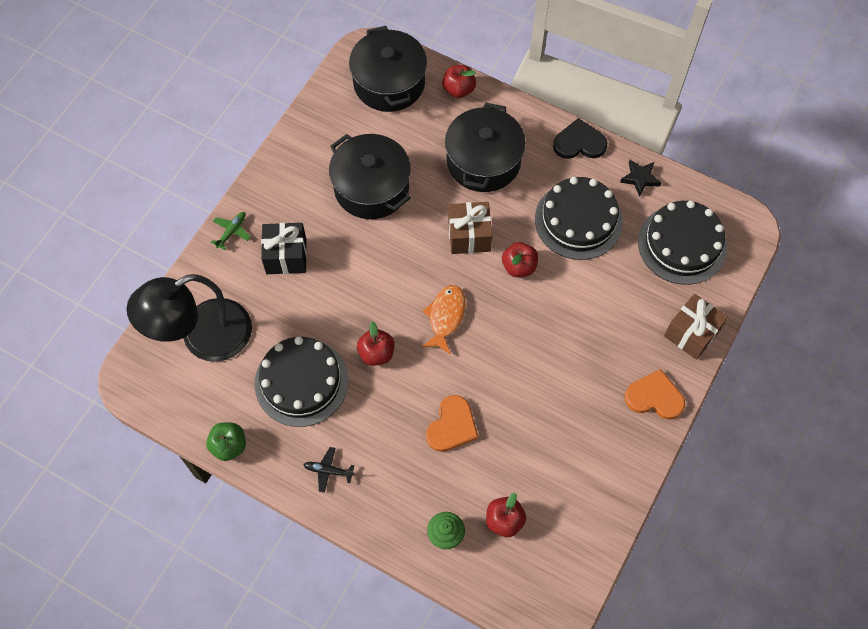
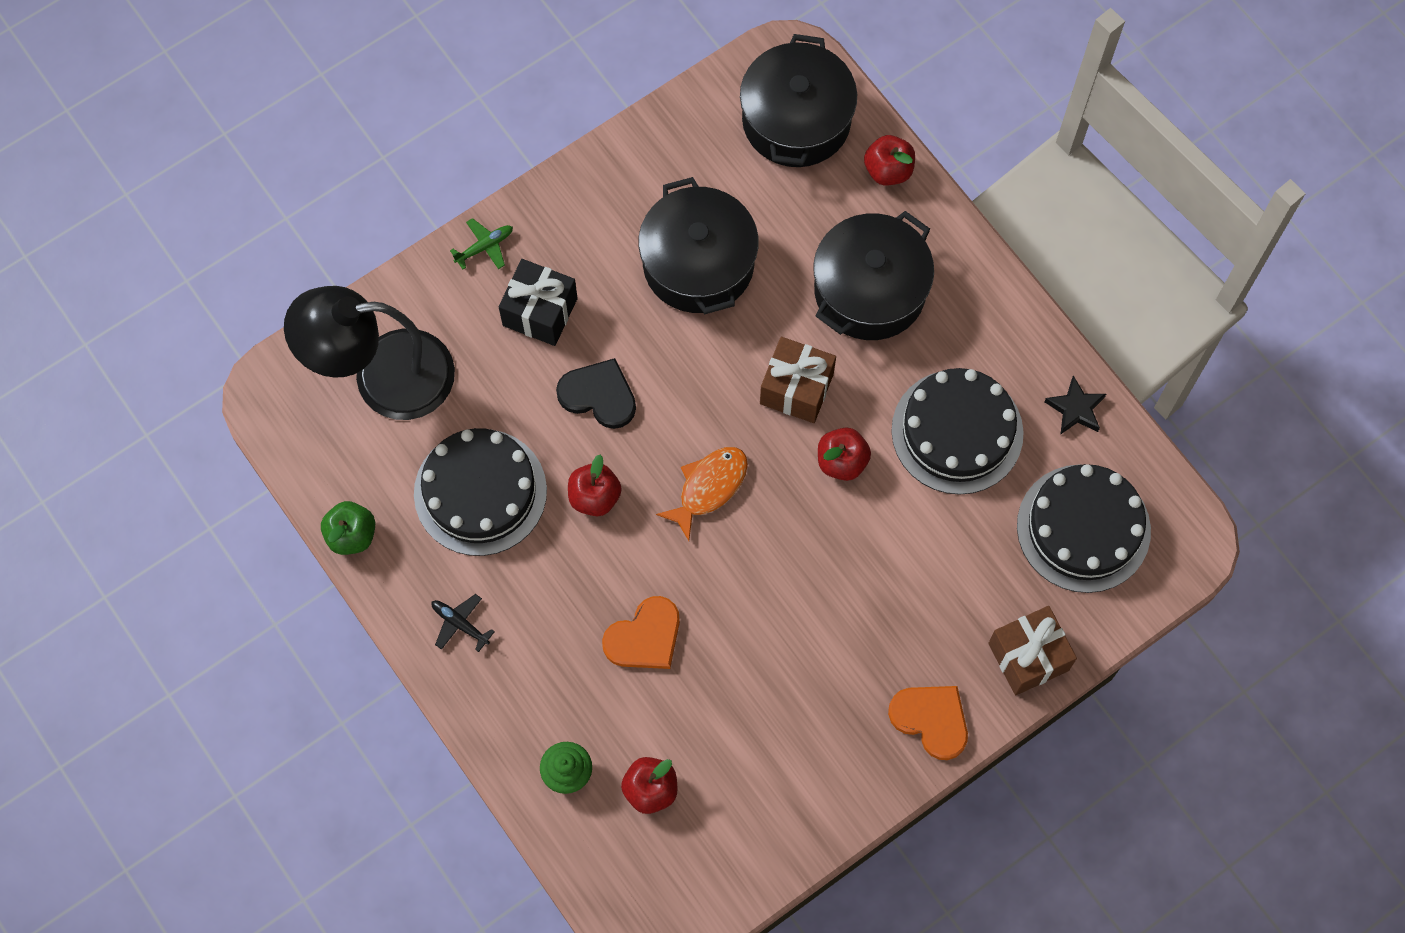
camera: 25 degrees right, 5 degrees up
black heart [553,118,608,159] -> black heart moved to [556,358,636,429]

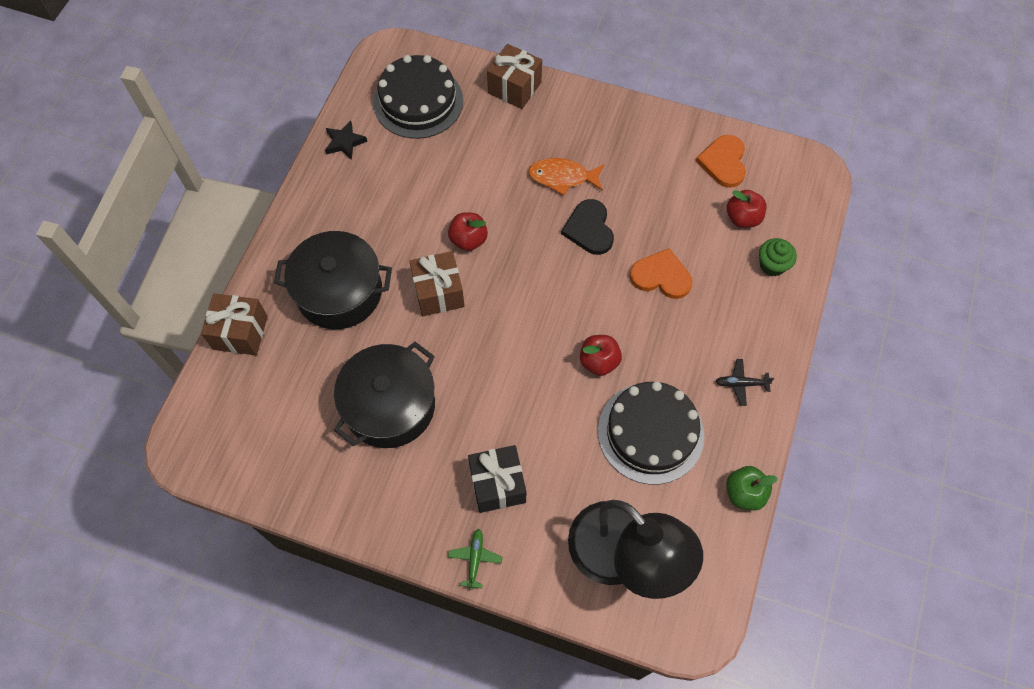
camera: 125 degrees left, 5 degrees down
black plane [432,594,495,652] -> black plane turned 90 degrees clockwise [716,359,774,406]
green plane [450,218,513,269] -> green plane turned 75 degrees clockwise [448,529,502,590]
black heart [556,358,636,429] -> black heart moved to [561,199,614,255]
orange fish [656,447,748,541] -> orange fish moved to [528,158,604,196]
black pot [740,34,857,167] -> none
red apple [864,135,915,186] -> brown gift [201,294,268,355]
orange heart [888,686,968,760] -> orange heart moved to [696,135,746,188]
black cake [891,368,1024,495] -> none

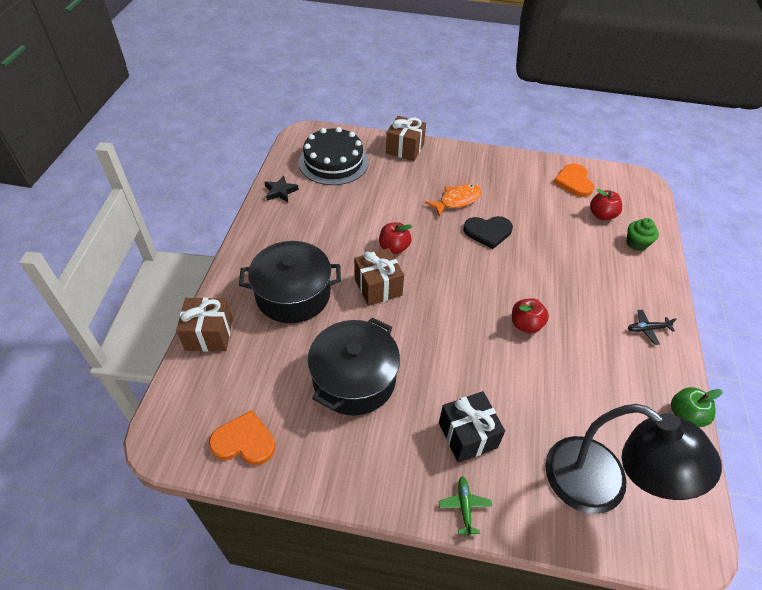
camera: 10 degrees left, 15 degrees down
orange fish [528,158,604,196] -> orange fish turned 150 degrees clockwise [425,184,481,217]
black heart [561,199,614,255] -> black heart turned 75 degrees counterclockwise [464,216,513,249]
black cake [598,382,704,485] -> none
orange heart [630,248,692,299] -> orange heart moved to [209,410,275,465]

